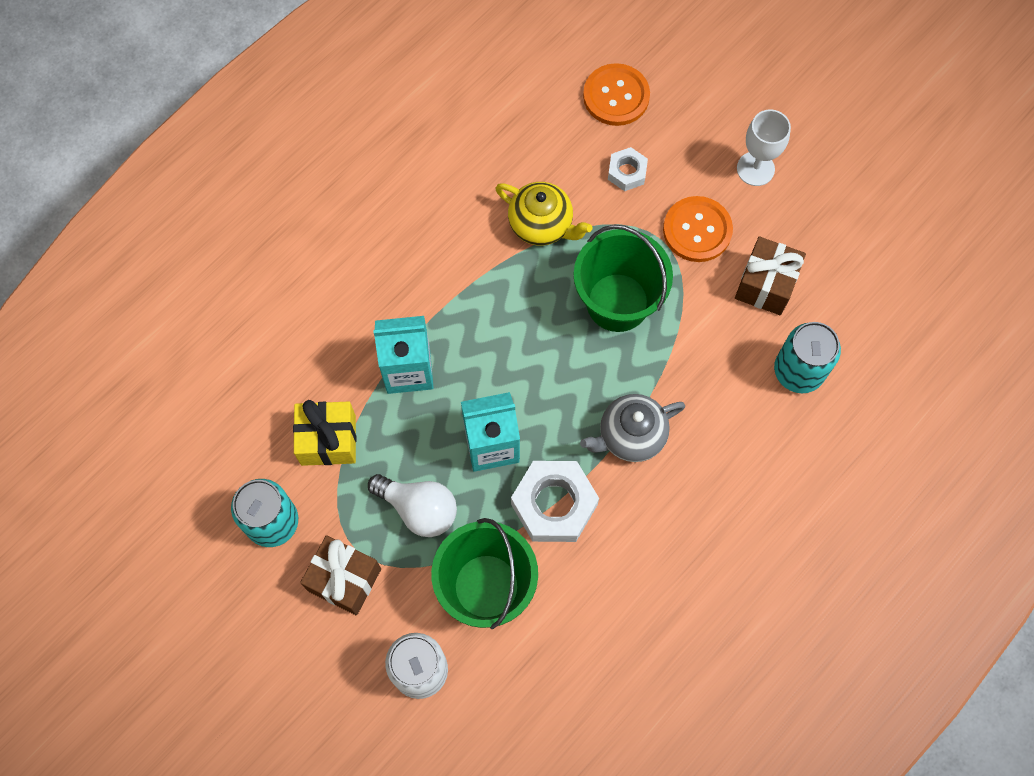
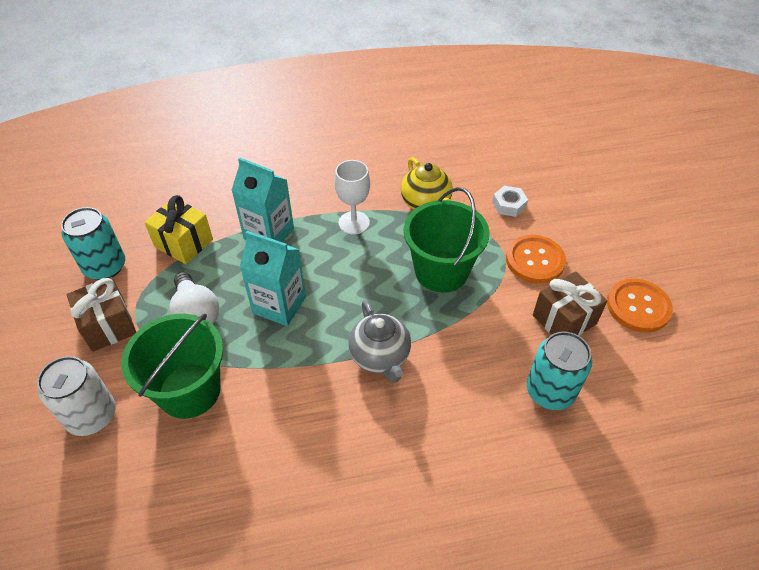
camera: 35 degrees right, 20 degrees down
white nut [511,461,599,542] -> none
grey teapot [580,394,685,462] -> grey teapot turned 120 degrees counterclockwise [348,300,411,383]
orange button [583,63,650,126] -> orange button moved to [607,279,673,332]
white goblet [737,109,791,186] -> white goblet moved to [334,160,370,235]

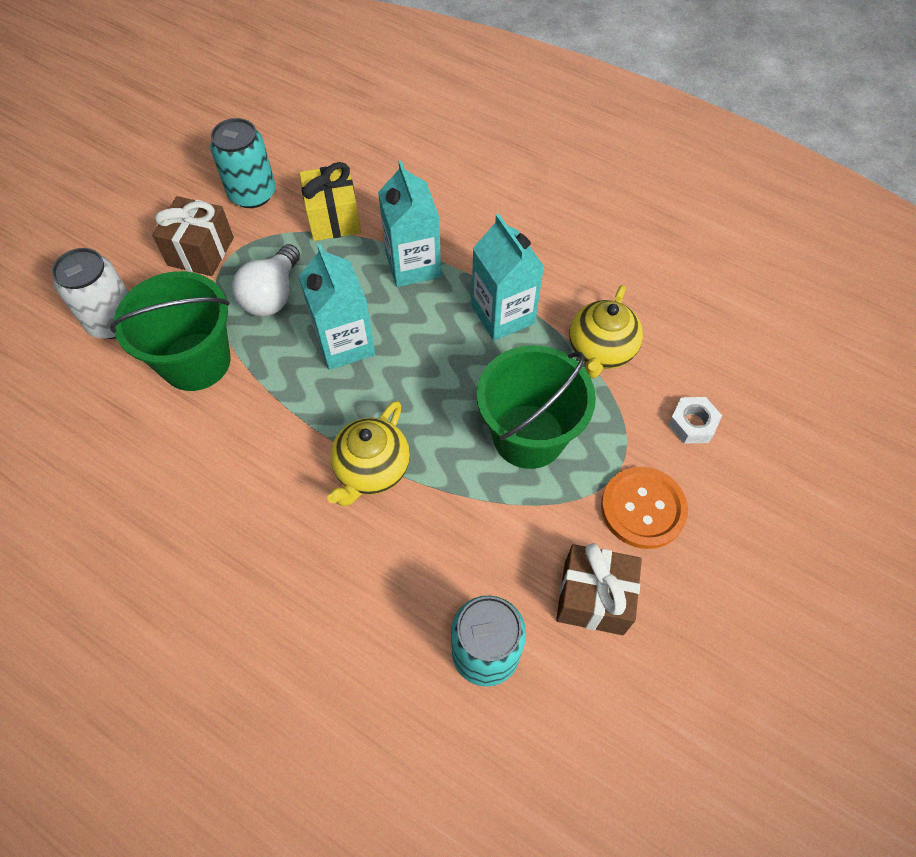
camera: 45 degrees right, 10 degrees up
white goblet [334,160,370,235] -> turquoise carton [472,214,544,341]
grey teapot [348,300,411,383] -> yellow teapot [327,401,410,506]
orange button [607,279,673,332] -> none

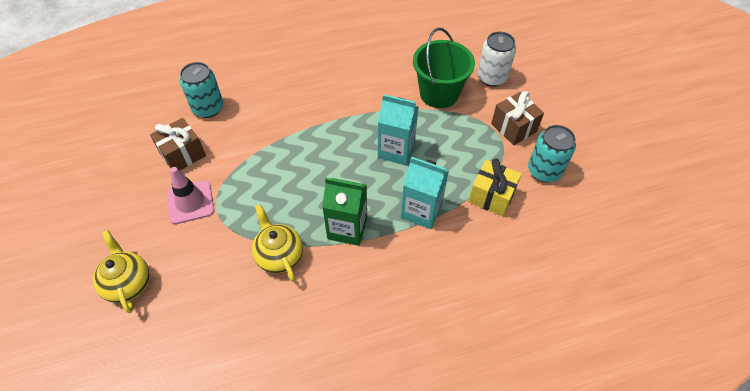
camera: 130 degrees right, 5 degrees down
white light bulb [232,244,300,316] -> none
yellow teapot [327,401,410,506] -> yellow teapot moved to [93,230,150,313]
turquoise carton [472,214,544,341] -> green carton [322,178,367,246]
green bucket [477,345,596,469] -> none
orange button [601,467,688,549] -> pink traffic cone [167,167,214,224]
white nut [668,397,722,444] -> none

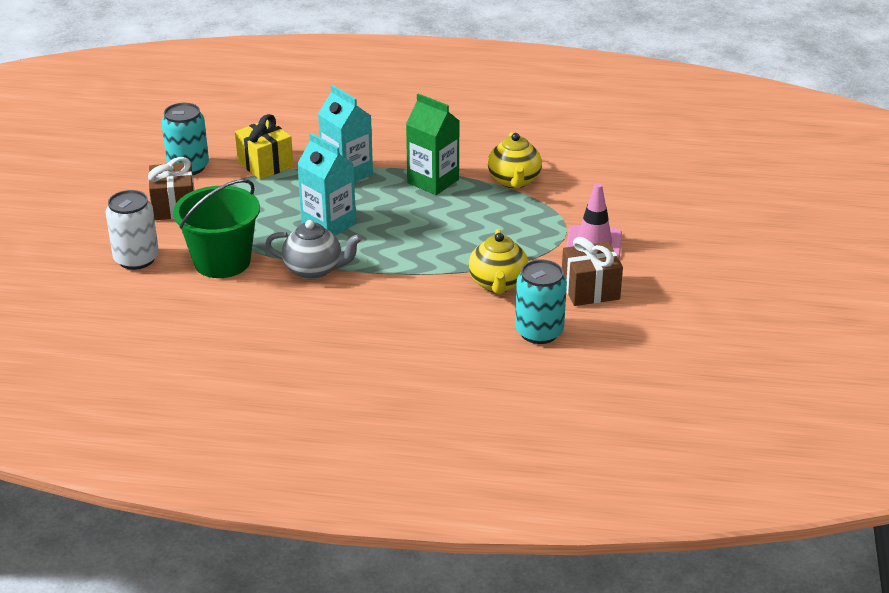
camera: 155 degrees left, 20 degrees down
yellow teapot [93,230,150,313] -> yellow teapot moved to [469,229,528,294]
none -> grey teapot [265,220,362,280]

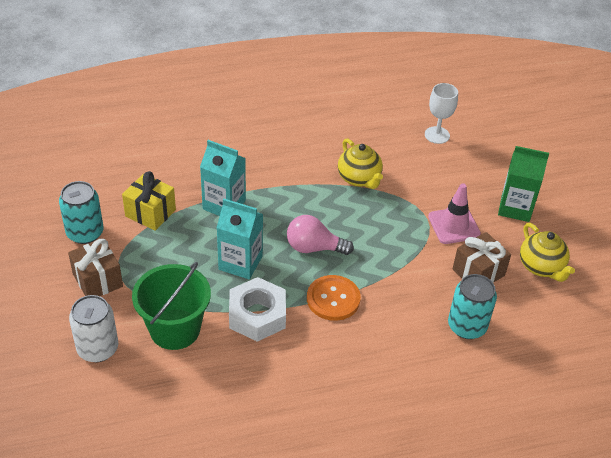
camera: 25 degrees left, 10 degrees up
grey teapot [265,220,362,280] -> white nut [229,277,286,342]
green carton [406,93,459,195] -> green carton moved to [498,146,549,222]
yellow teapot [469,229,528,294] -> yellow teapot moved to [520,223,575,282]
none -> pink light bulb [287,215,354,255]
none -> orange button [307,275,361,321]
none -> white goblet [425,83,458,144]

